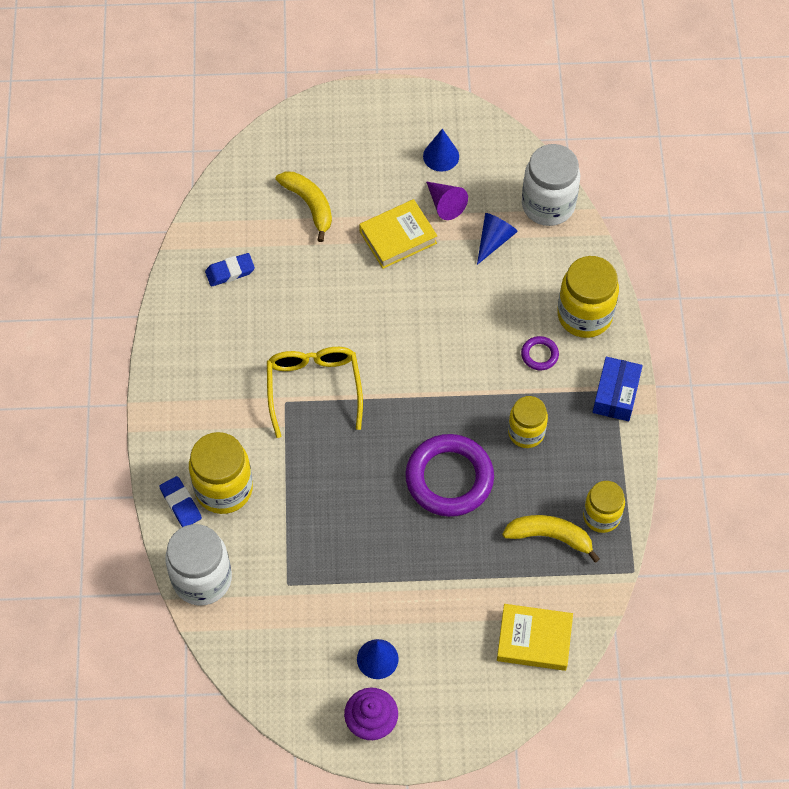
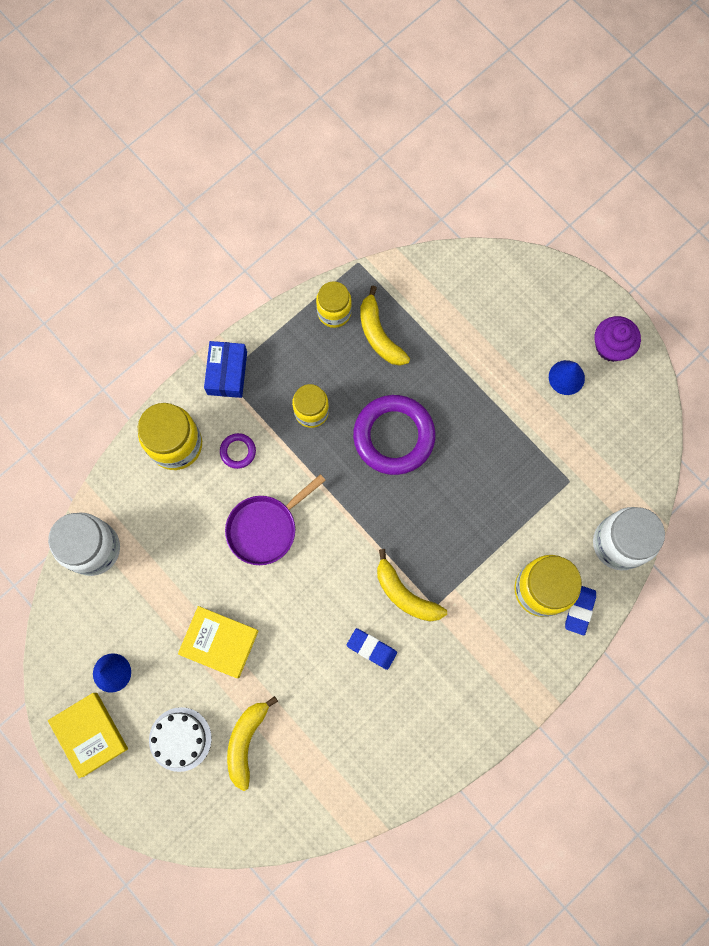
camera: 130 degrees left, 15 degrees up
blue eraser [205,253,255,287] -> blue eraser moved to [347,628,397,670]
yellow glasses [267,347,363,438] -> yellow banana [377,549,447,621]
purple cone [426,181,468,220] -> none
blue cone [477,213,518,265] -> none
yellow book [497,604,573,671] -> yellow book moved to [48,693,128,778]
blue box [593,357,643,421] -> blue box turned 60 degrees counterclockwise [204,341,247,398]
none -> white cake [149,707,212,772]
none -> purple pan [225,474,326,565]

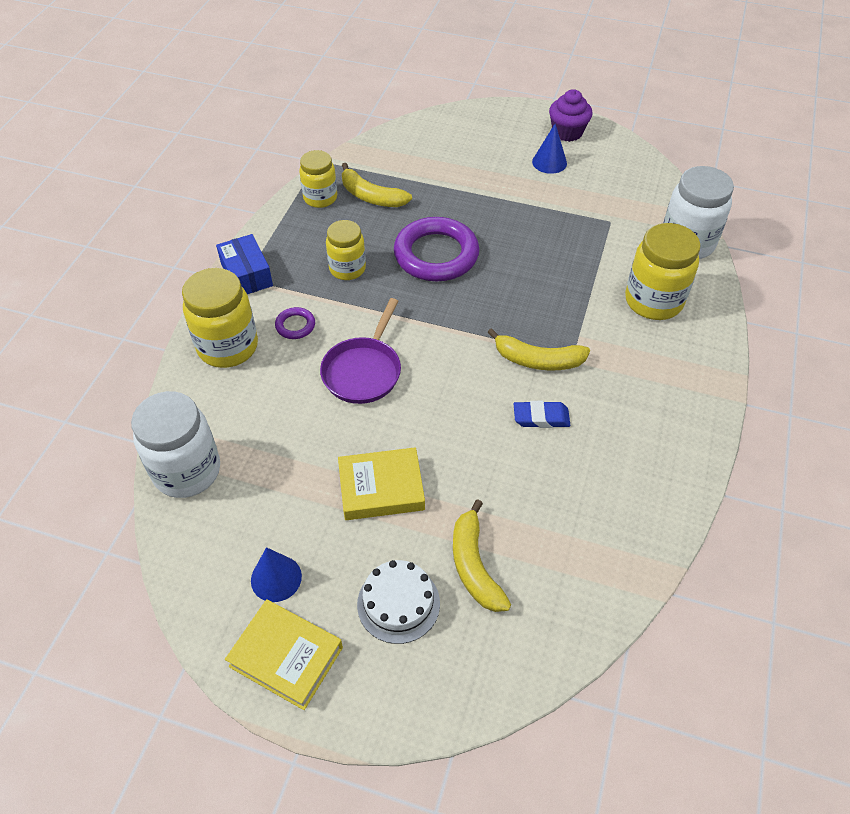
camera: 30 degrees left, 25 degrees down
blue eraser [565,586,596,635] -> none

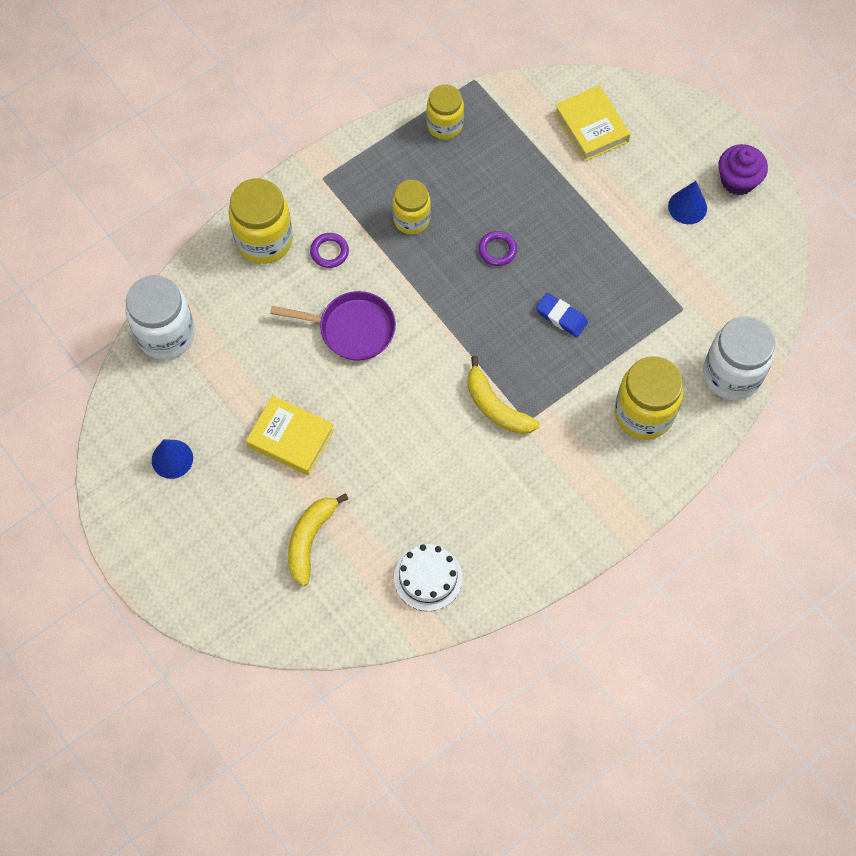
camera: 35 degrees right, 15 degrees up
blue box [216,234,273,294] -> none
yellow book [225,599,343,710] -> yellow book moved to [554,85,630,162]
purple pan [320,298,401,404] -> purple pan turned 135 degrees counterclockwise [270,291,396,361]
yellow banana [342,163,412,207] -> none
white cake [357,560,440,644] -> white cake moved to [394,544,462,611]
purple ring [394,217,479,281] -> purple ring [478,231,517,266], size x0.44
blue eraser [514,401,570,428] -> blue eraser moved to [536,293,588,337]

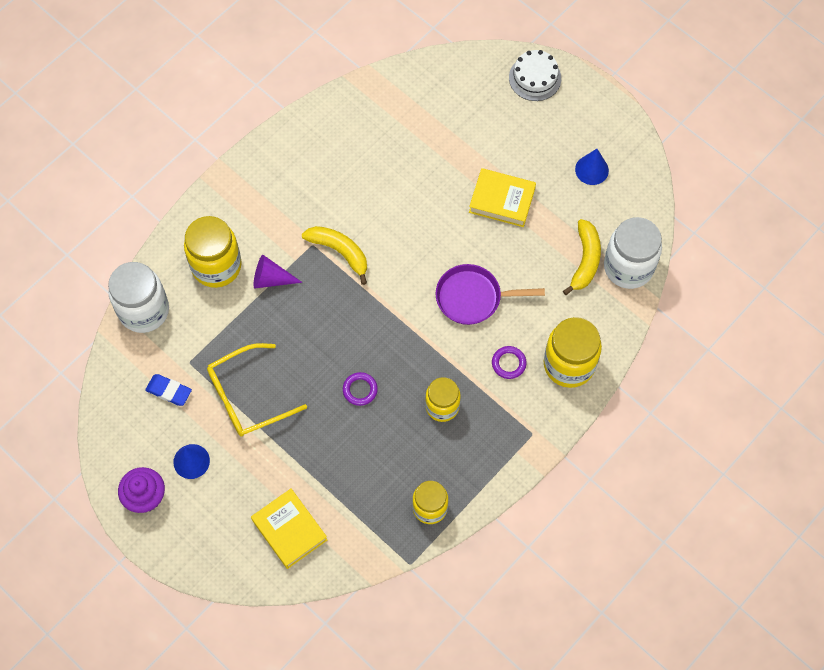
camera: 170 degrees right, 0 degrees up
yellow banana [288,493,348,586] -> yellow banana moved to [563,219,601,295]
white cake [394,544,462,611] -> white cake moved to [509,50,561,101]
blue eraser [536,293,588,337] -> blue eraser moved to [145,374,192,406]
none -> yellow glasses [207,343,307,437]
none -> purple cone [254,255,302,288]

